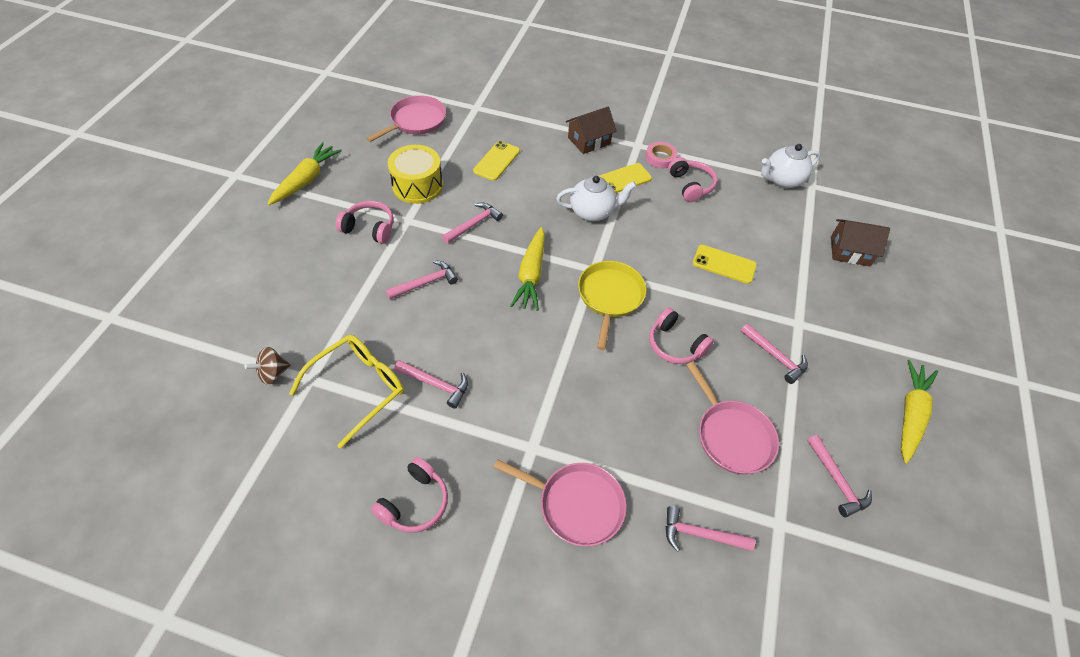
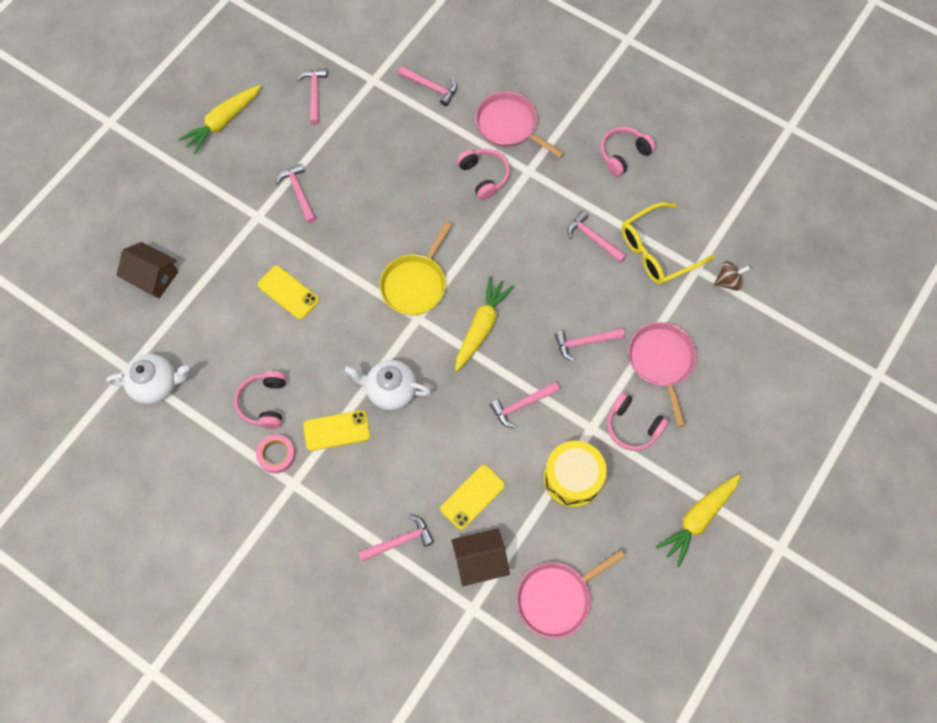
camera: 160 degrees left, 15 degrees up
brown house [566,107,617,154] -> brown house moved to [451,528,510,586]
pink headphones [649,308,714,364] -> pink headphones moved to [457,149,510,200]
pink pan [687,362,779,474] -> pink pan moved to [629,322,697,427]
none -> pink hammer [358,515,434,562]

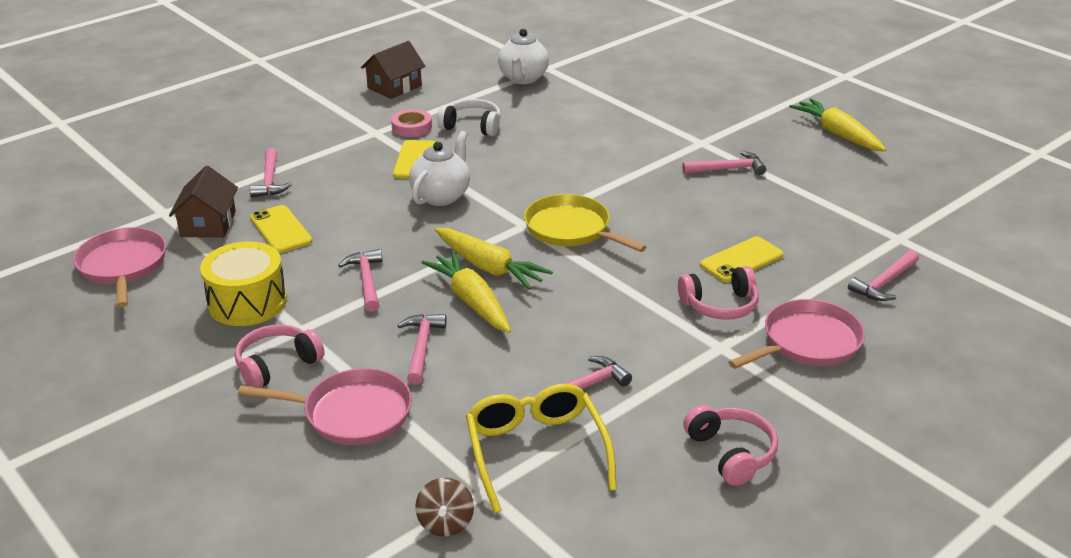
camera: 105 degrees right, 35 degrees down
brown house [117,242,178,299] -> brown house moved to [361,41,425,99]
pink headphones [234,371,286,429] -> white headphones [437,99,501,136]
yellow phone [258,266,319,320] -> yellow phone moved to [700,236,783,282]
pink hammer [297,68,328,125] -> none
yellow carrot [656,474,741,567] -> yellow carrot moved to [421,251,511,333]

